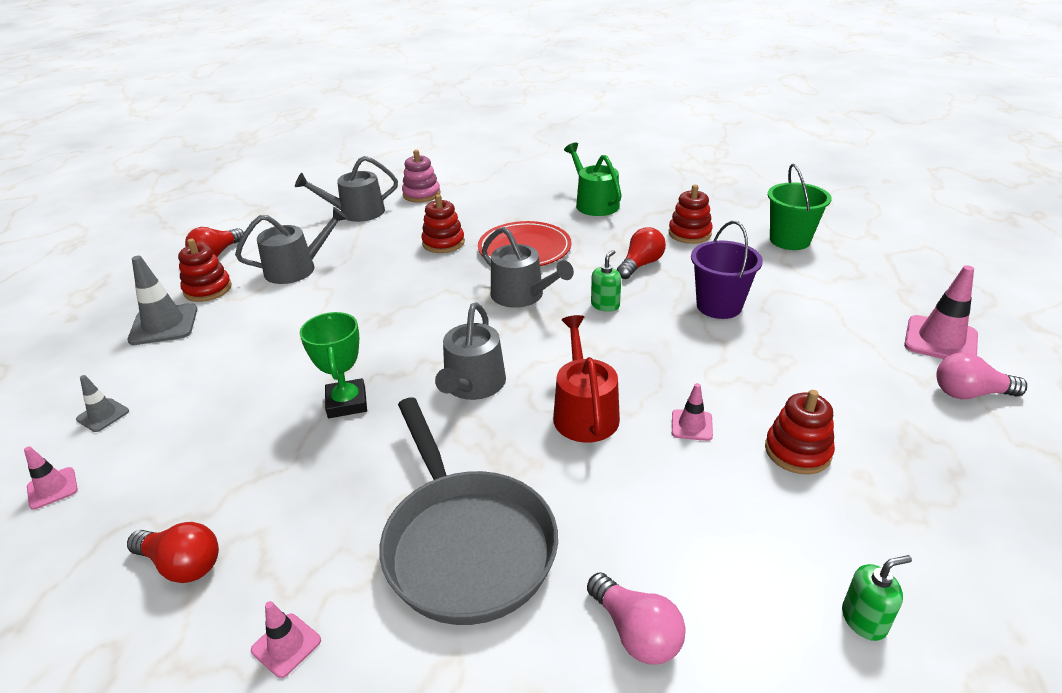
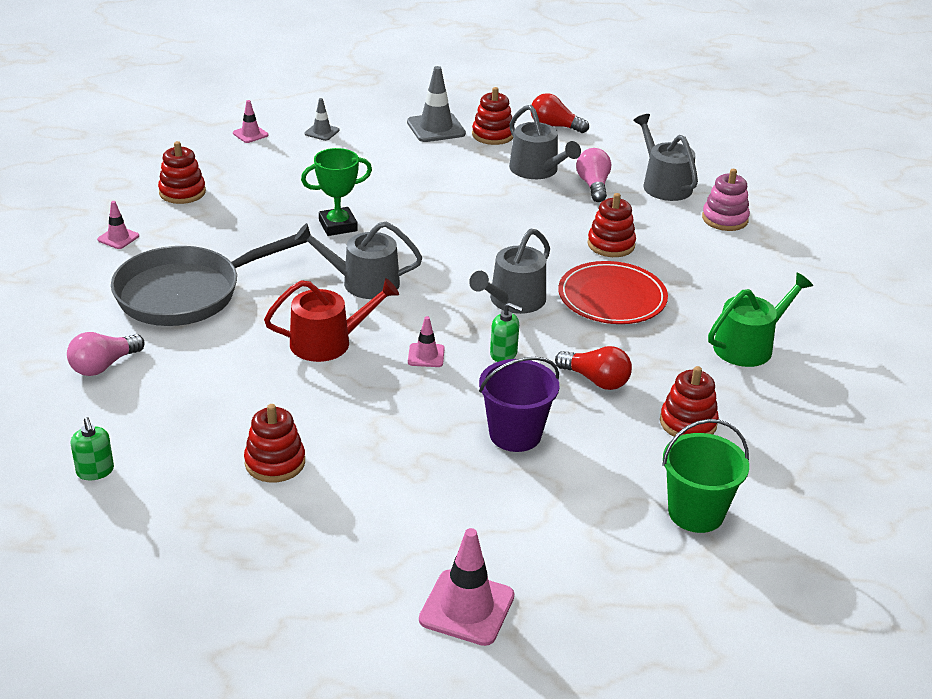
camera: 80 degrees right, 0 degrees up
red light bulb [127,522,219,583] -> red stacking toy [158,141,206,204]
pink traffic cone [672,383,713,441] -> pink traffic cone moved to [408,316,445,367]
pink light bulb [936,352,1027,399] -> pink light bulb moved to [576,148,611,202]

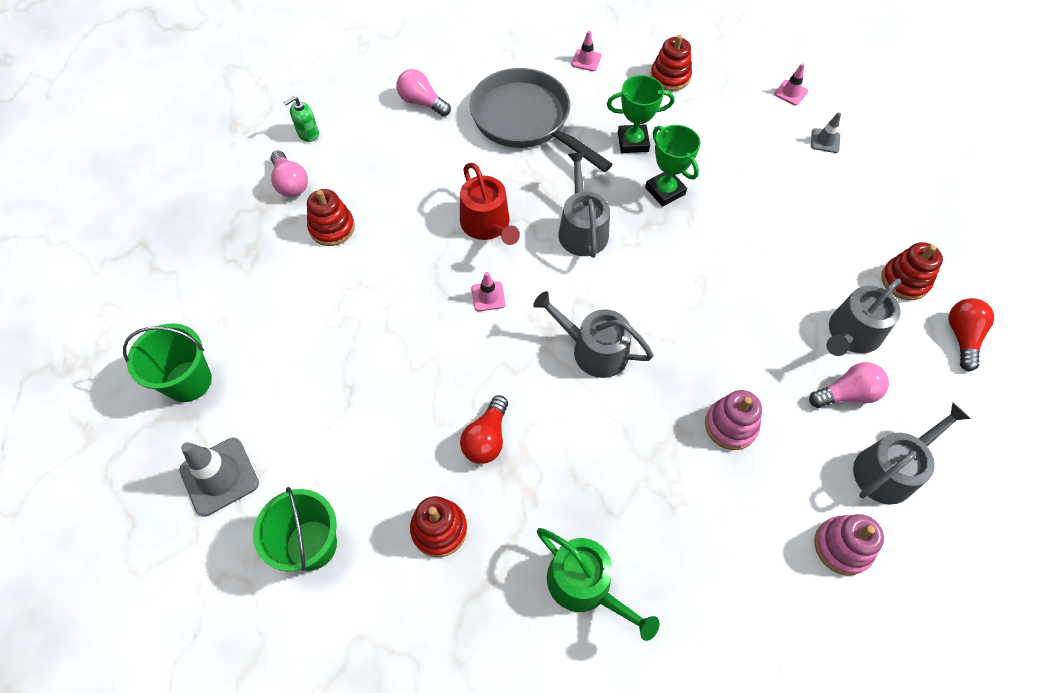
camera: 80 degrees right, 25 degrees up
grey traffic cone [407,66,466,142] -> grey traffic cone moved to [179,438,259,517]
pink traffic cone [419,528,514,646] -> green bucket [123,323,212,402]
purple bucket [479,357,559,452] -> none
green soap dispenser [490,302,523,362] -> none
red plate [558,261,668,324] -> none
red stacking toy [587,193,636,257] -> pink stacking toy [705,390,762,450]
none -> pink light bulb [271,151,308,197]
none -> green trophy [607,75,674,153]

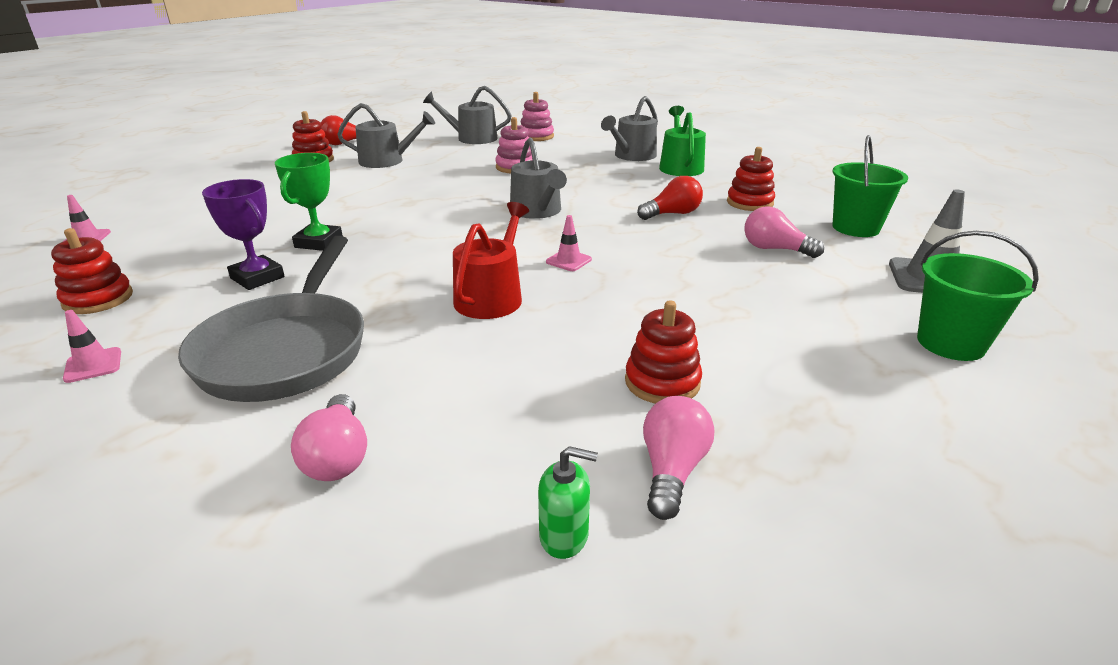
camera: 135 degrees left, 30 degrees down
grey watering can [558,152,610,258] -> grey watering can moved to [601,96,658,161]
green trophy [607,75,674,153] -> purple trophy [202,179,285,290]
pink light bulb [809,362,889,408] -> pink light bulb moved to [744,206,824,258]
grey traffic cone [811,112,841,153] -> none

